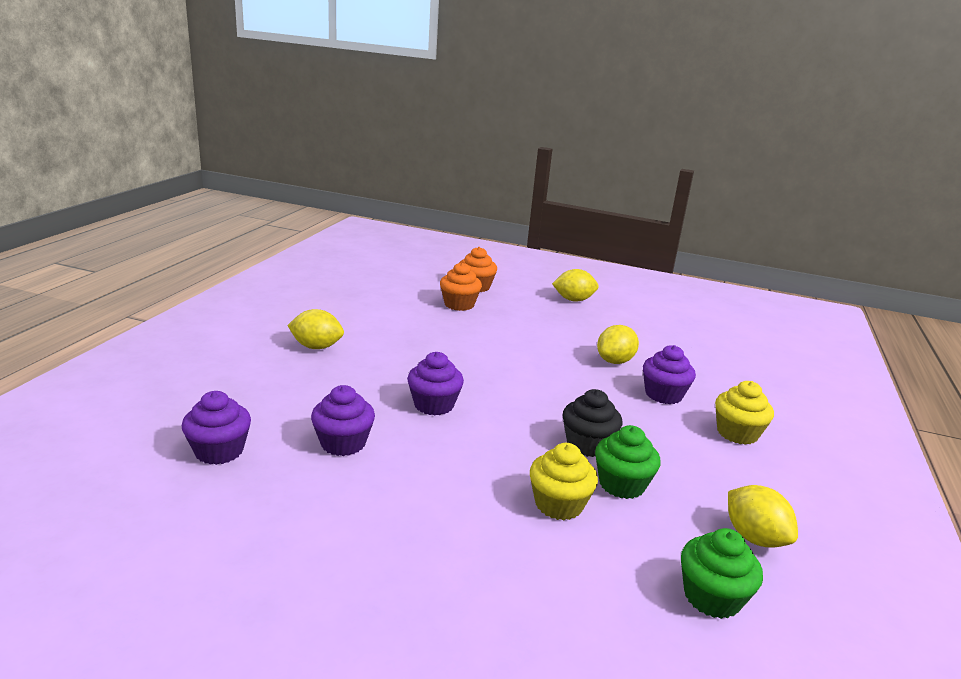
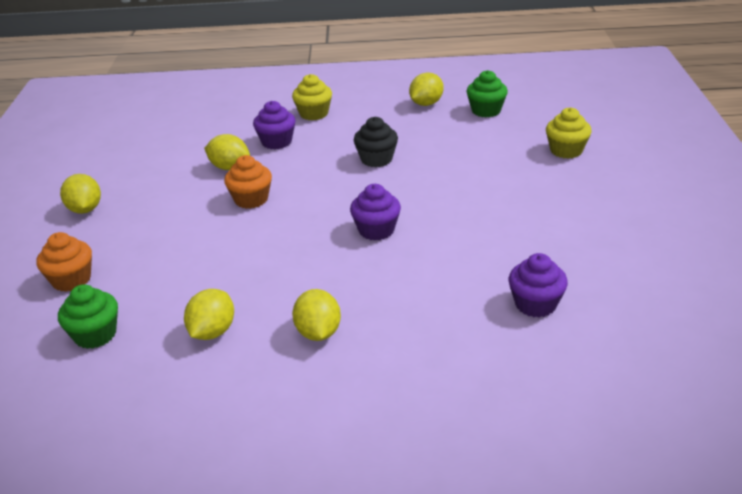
camera: 105 degrees left, 10 degrees up
purple cupcake [311,385,375,456] -> none
orange cupcake [440,262,482,311] -> orange cupcake moved to [224,155,272,209]
yellow cupcake [530,443,598,520] -> yellow cupcake moved to [546,107,592,159]
green cupcake [595,425,661,499] -> green cupcake moved to [58,284,118,349]
none -> yellow lemon [184,289,234,340]

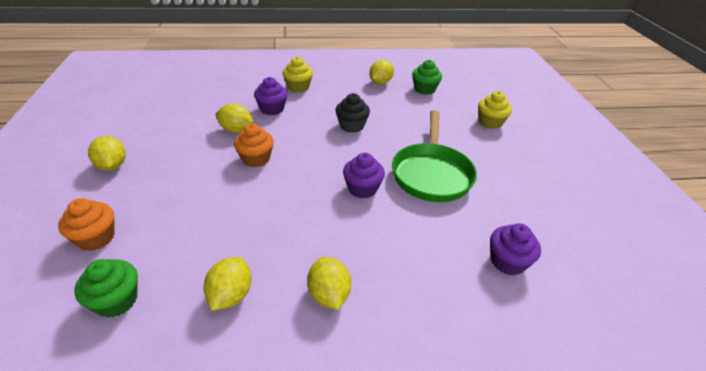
camera: 10 degrees left, 5 degrees up
none -> green pan [392,110,477,202]

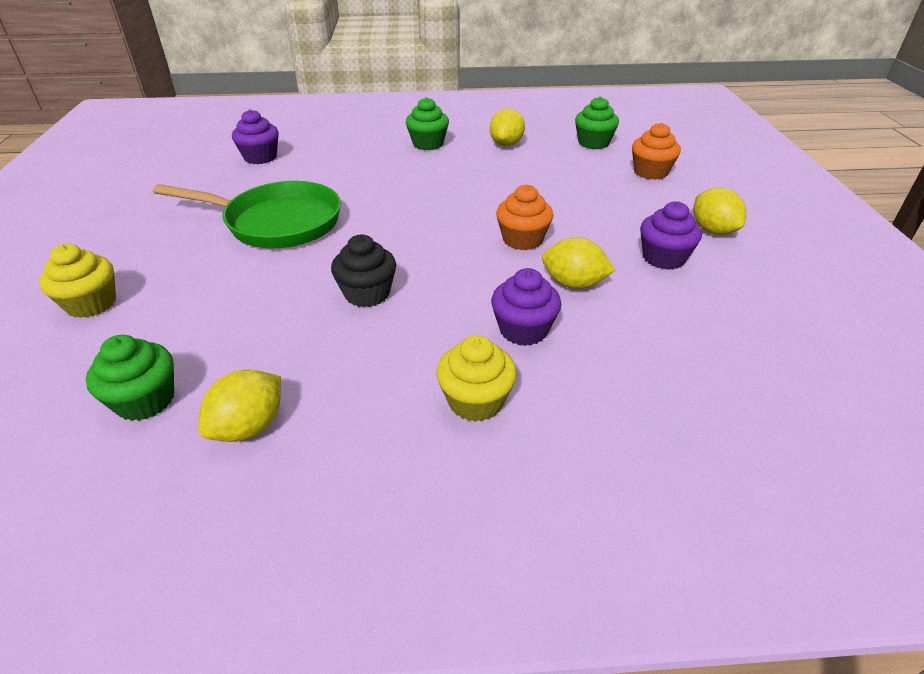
camera: 175 degrees left, 0 degrees up
yellow lemon [307,257,351,310] -> green cupcake [406,97,449,150]
purple cupcake [343,153,385,198] -> purple cupcake moved to [640,201,702,270]
green pan [392,110,477,202] -> green pan turned 90 degrees clockwise [153,181,341,248]

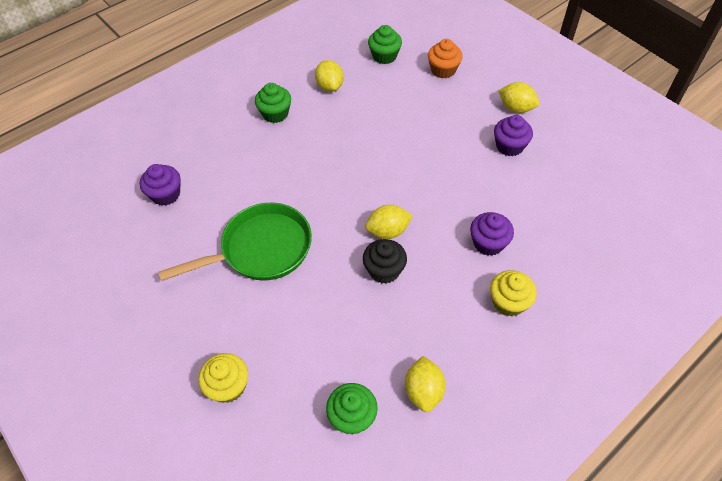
camera: 35 degrees left, 15 degrees up
orange cupcake [496,185,553,250] -> none
yellow lemon [542,237,615,289] -> yellow lemon moved to [365,205,413,239]

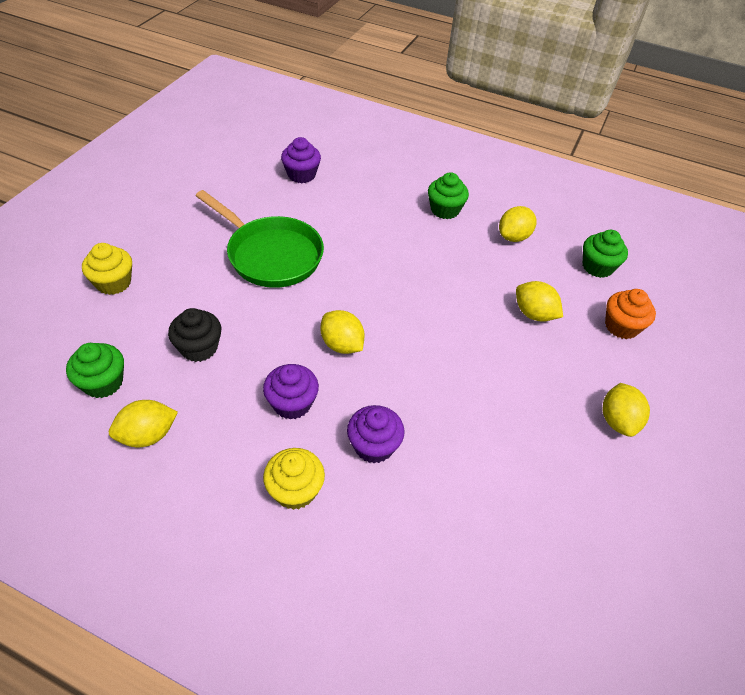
camera: 60 degrees right, 5 degrees down
black cupcake [363,239,407,284] -> black cupcake moved to [168,308,221,362]
purple cupcake [494,115,533,156] -> purple cupcake moved to [263,364,319,420]
none -> yellow lemon [516,281,563,322]

